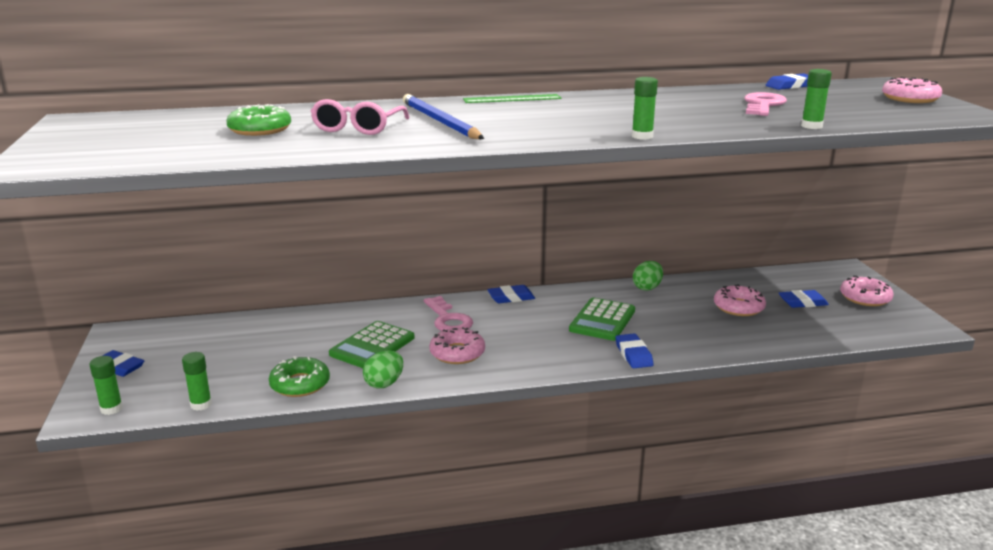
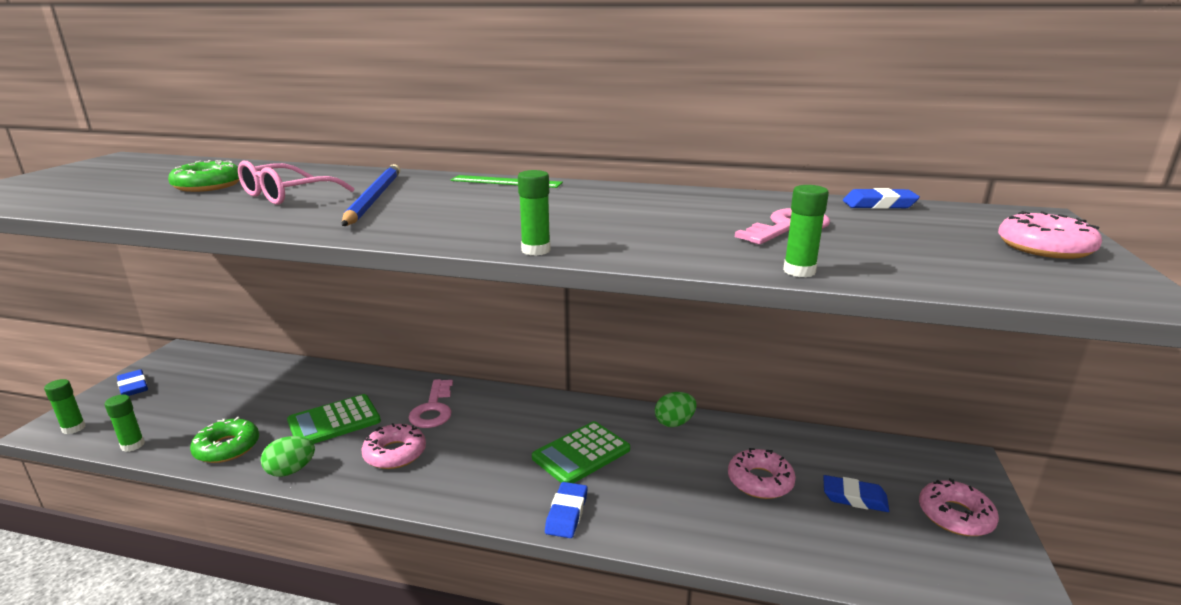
camera: 25 degrees right, 0 degrees up
blue eraser [487,285,535,303] -> none

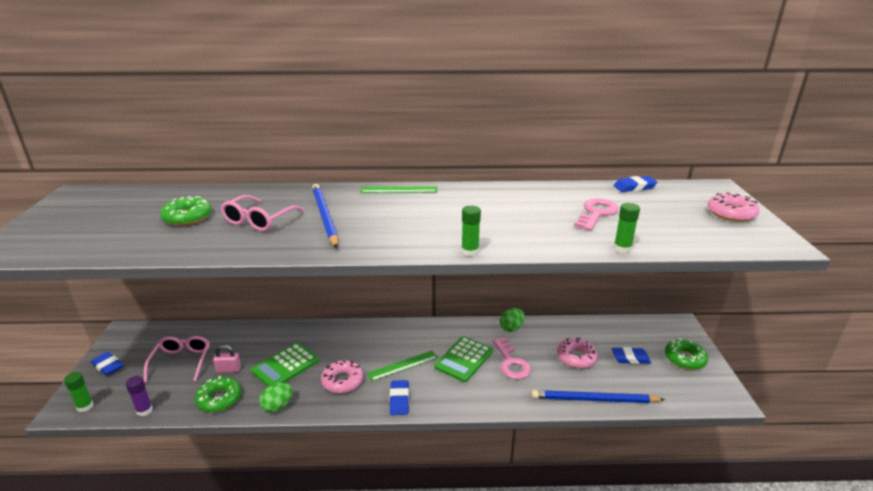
camera: 15 degrees left, 5 degrees up
green glue stick [104,395,145,452] -> purple glue stick [126,376,153,416]
pink key [409,379,453,428] -> pink key moved to [493,338,531,379]
blue eraser [545,482,588,538] -> blue eraser moved to [390,380,409,415]
pink donut [919,478,999,536] -> green donut [665,338,708,370]
none -> pink glasses [144,336,210,383]
none -> pink padlock [213,345,241,373]
none -> green ruler [367,351,438,381]
none -> blue pencil [531,390,665,403]

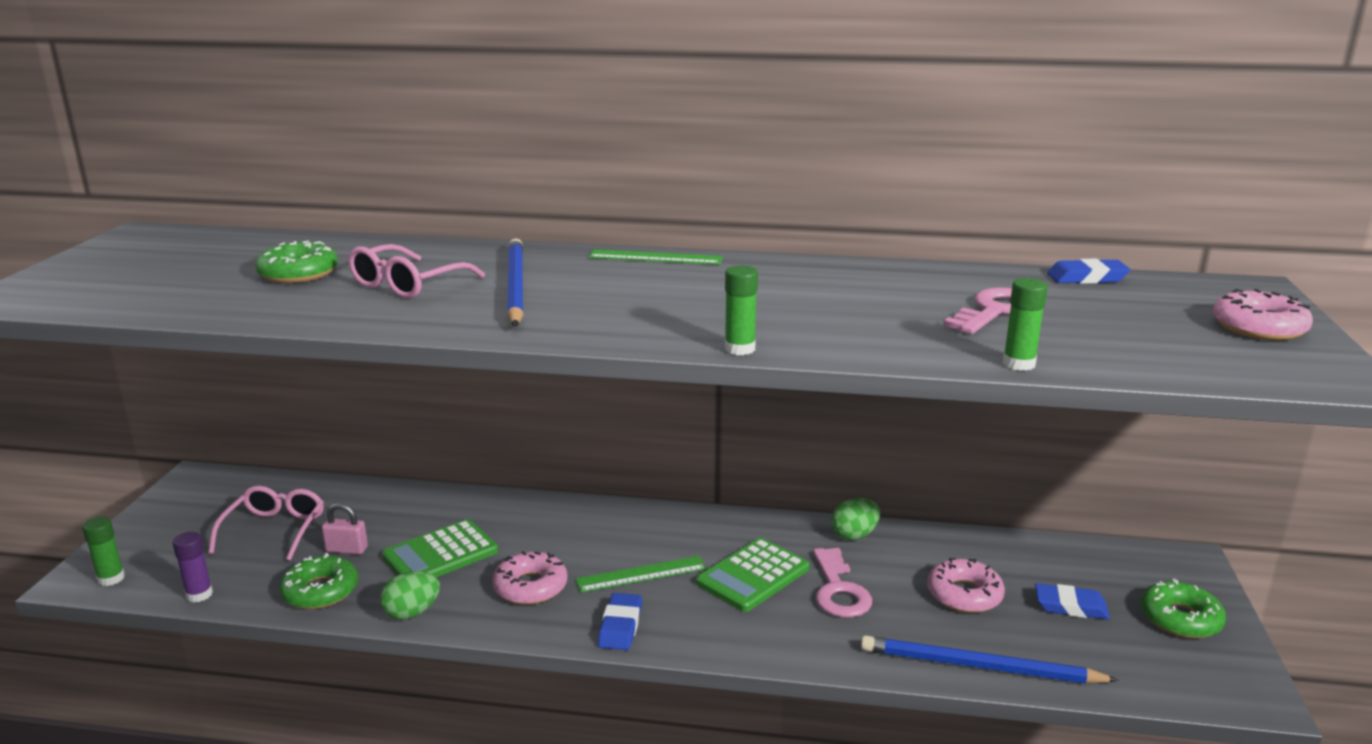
camera: 10 degrees right, 5 degrees down
blue eraser [91,352,123,376] -> none

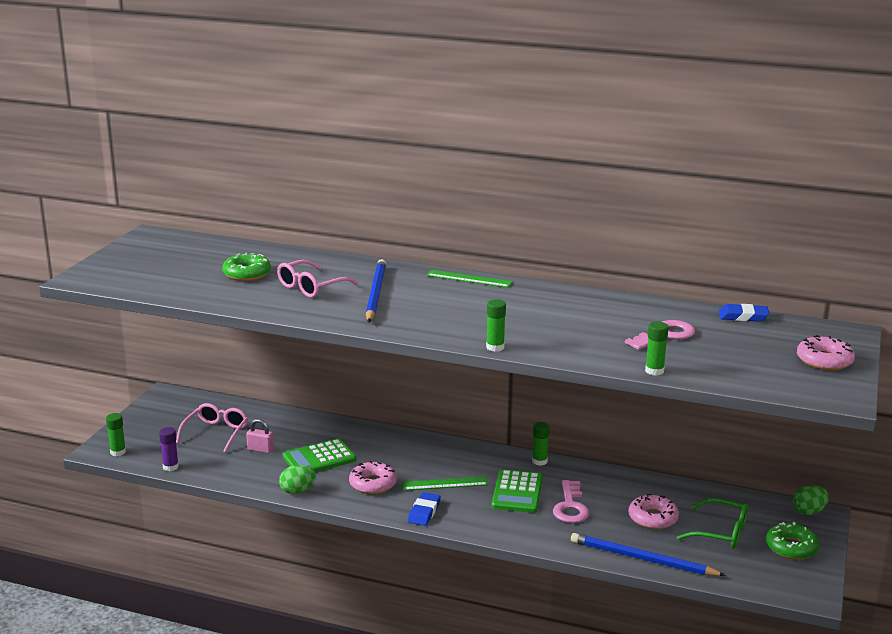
camera: 10 degrees right, 0 degrees up
green donut [279,553,358,609] -> none
green calculator [696,538,809,612] -> green calculator turned 45 degrees counterclockwise [492,469,543,513]
green egg [831,498,880,540] -> green egg moved to [792,485,829,515]
blue eraser [1035,583,1110,619] -> green glasses [677,498,748,549]
none -> green glue stick [532,422,549,466]

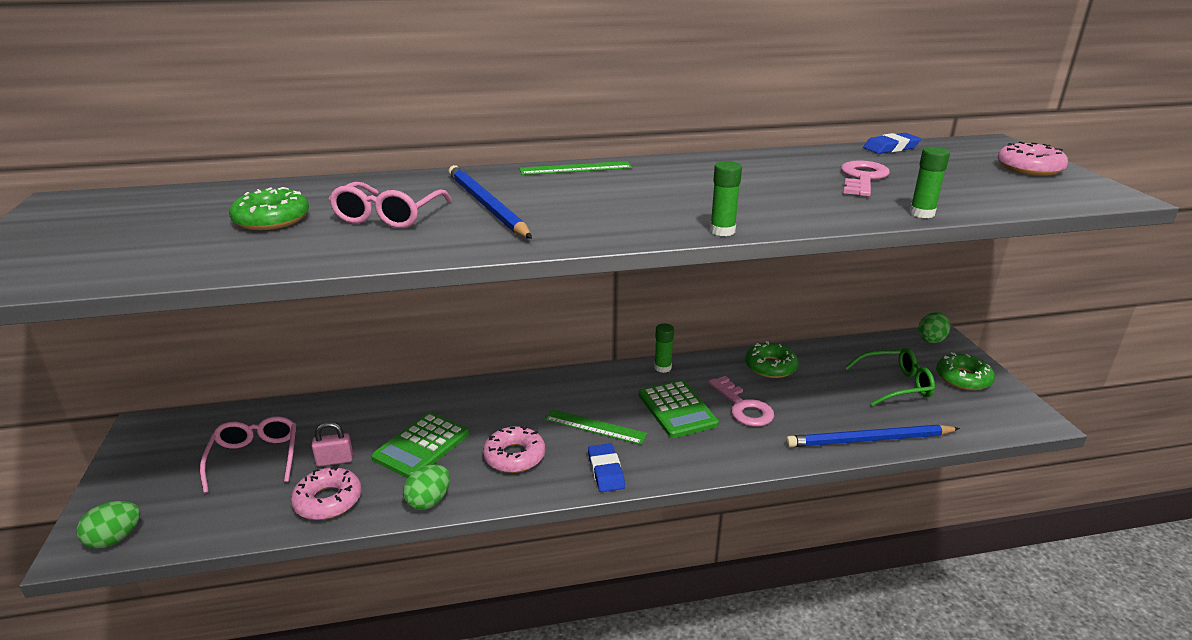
camera: 30 degrees left, 5 degrees up
green glue stick [106,413,126,456] -> green egg [77,501,141,549]
purple glue stick [159,427,179,471] -> none
green ruler [402,477,488,491] -> green ruler turned 60 degrees clockwise [544,409,647,445]
pink donut [628,494,679,529] -> pink donut moved to [291,466,362,520]
none -> green donut [745,341,799,378]

